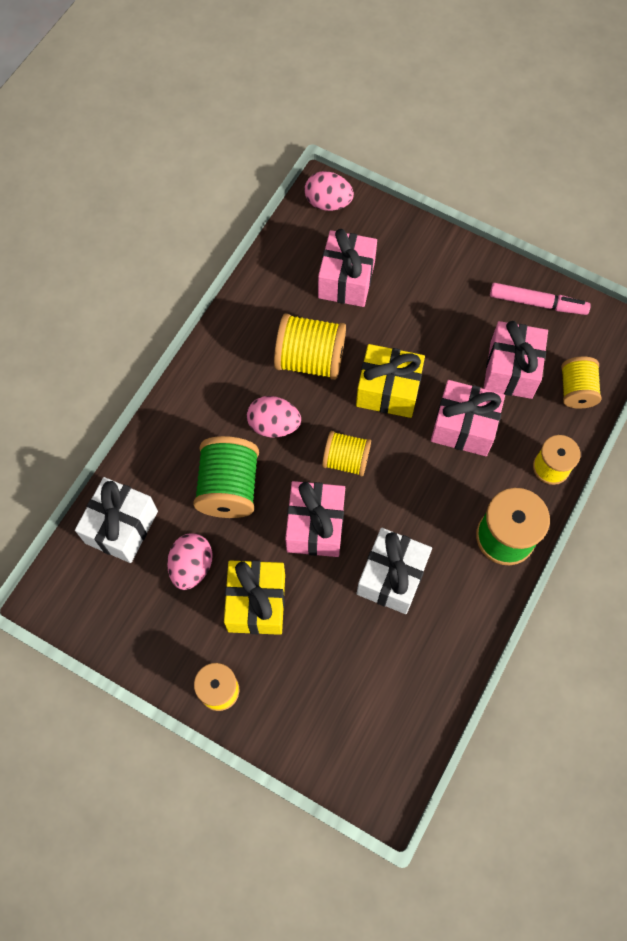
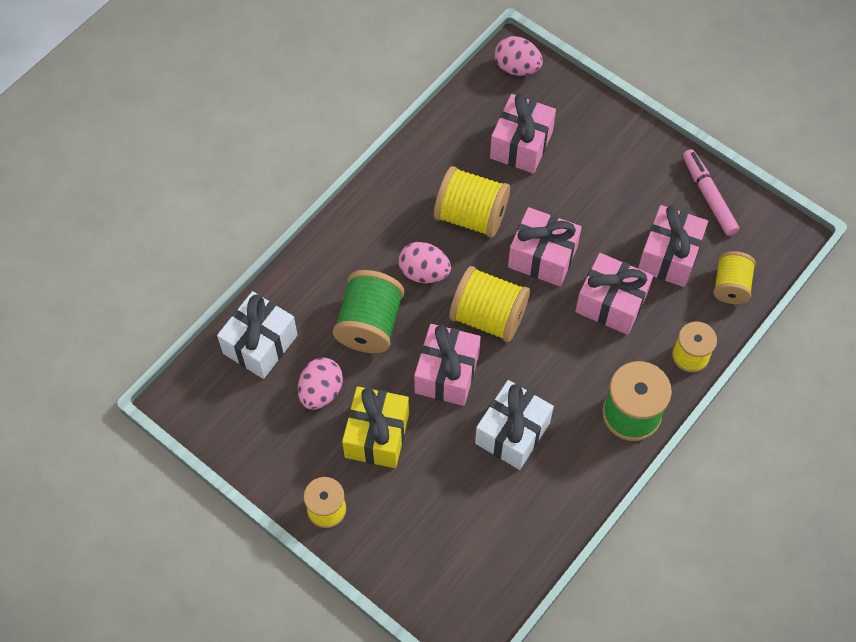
camera: 10 degrees right, 5 degrees down
yellow spool [322,431,371,476] -> yellow spool [449,266,530,342], size x1.55
yellow gift [356,344,425,418] -> pink gift [508,207,582,286]
pink marker [490,283,591,315] -> pink marker turned 135 degrees counterclockwise [683,149,739,236]

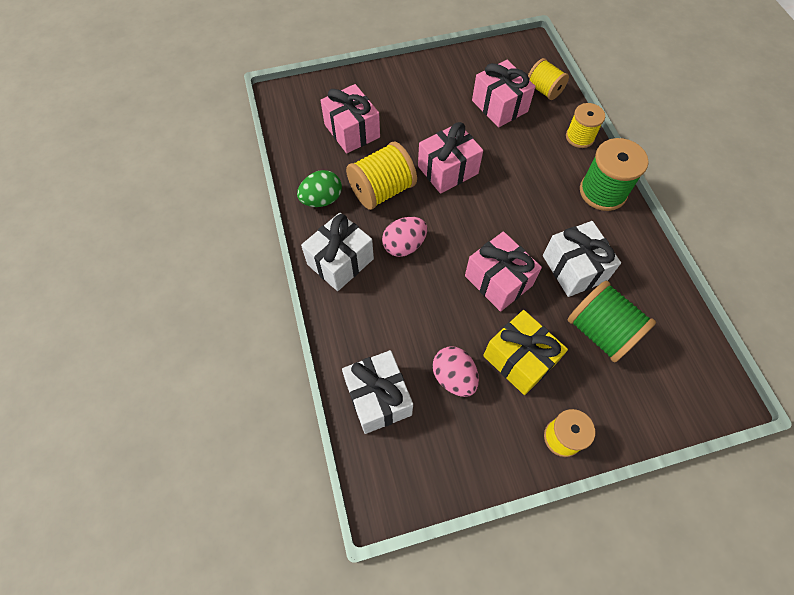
camera: 55 degrees left, 0 degrees up
green spool [333,270,404,353] -> green spool moved to [568,280,656,362]
yellow spool [449,266,530,342] -> none
pink egg [495,36,543,76] -> none
pink gift [575,253,653,335] -> none
pink marker [683,149,739,236] -> none
none -> green egg [297,170,342,207]
none -> white gift [301,213,374,291]

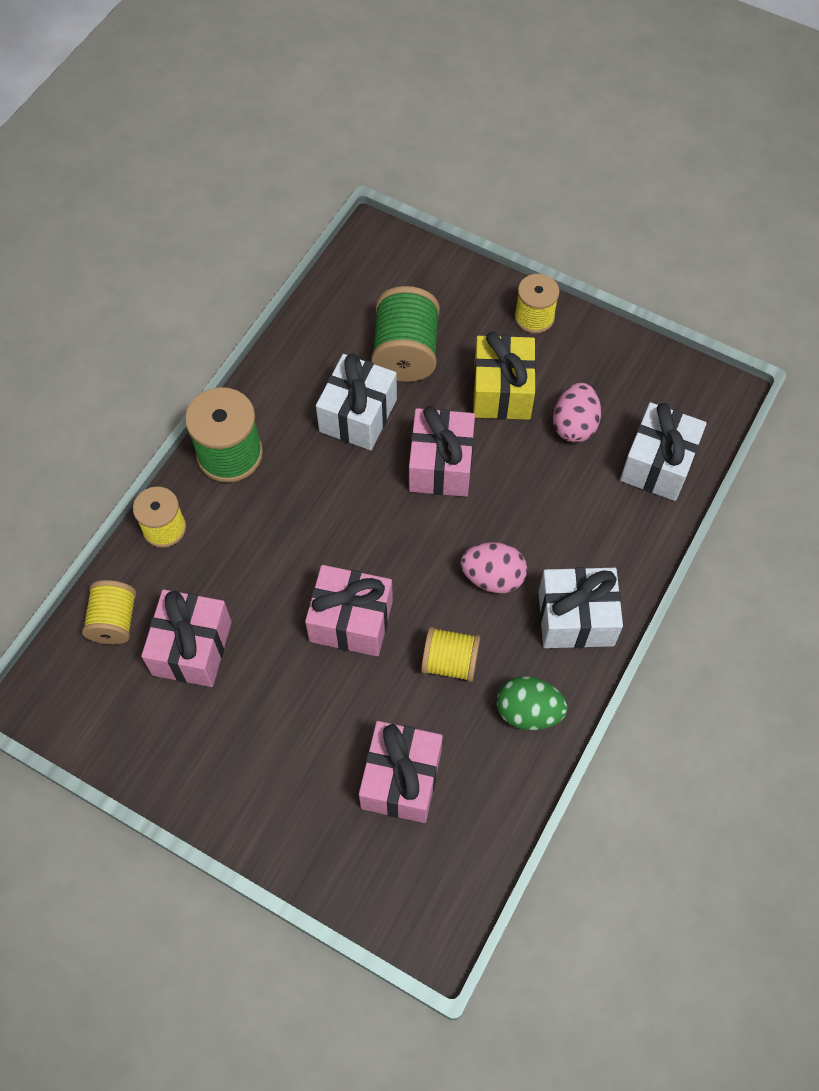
camera: 135 degrees left, 0 degrees up
yellow spool [346,142,417,210] -> yellow spool [421,627,480,682], size x0.65

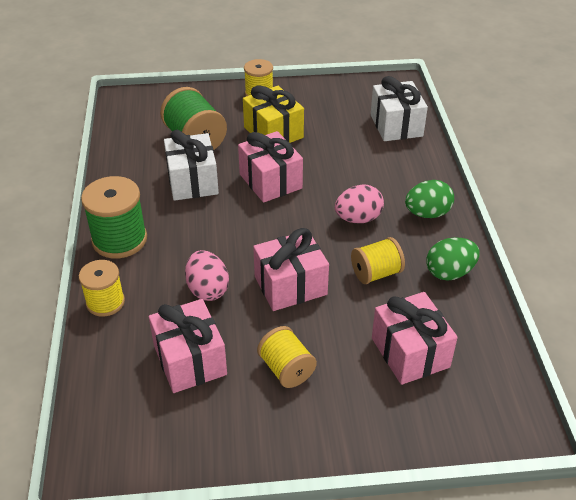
camera: 35 degrees left, 20 degrees down
yellow spool [82,580,136,644] -> yellow spool moved to [257,326,317,388]
white gift [539,567,623,648] -> green egg [405,180,454,218]
pink egg [553,383,601,443] -> pink egg moved to [185,250,229,301]

